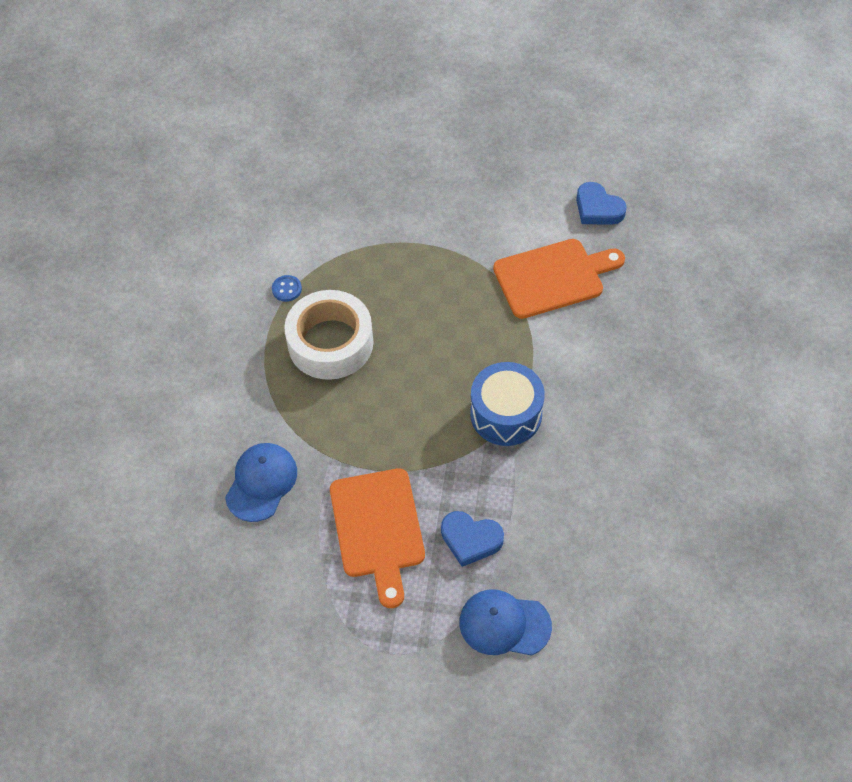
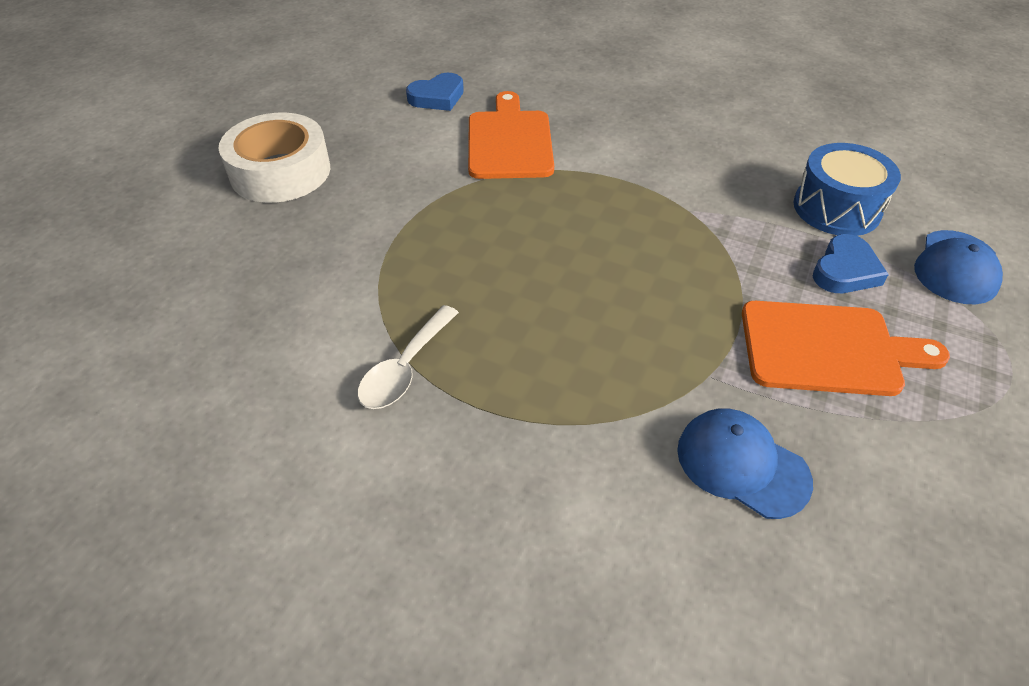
camera: 75 degrees left, 10 degrees down
blue button [272,275,302,302] -> white spoon [358,305,459,409]
white tape [284,290,373,380] -> white tape moved to [219,113,330,203]
blue drum [470,362,545,446] -> blue drum moved to [794,143,901,236]

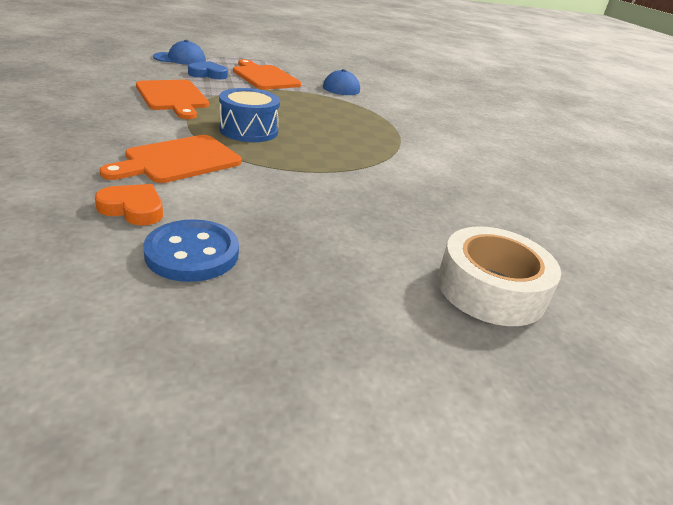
camera: 135 degrees left, 15 degrees down
white tape [219,113,330,203] -> white tape moved to [437,226,561,326]
white spoon [358,305,459,409] -> none
blue heart [406,73,464,111] -> orange heart [95,184,163,225]
blue drum [794,143,901,236] -> blue drum moved to [219,88,280,142]
none -> orange cutting board [136,80,209,119]
none -> blue button [143,219,239,282]

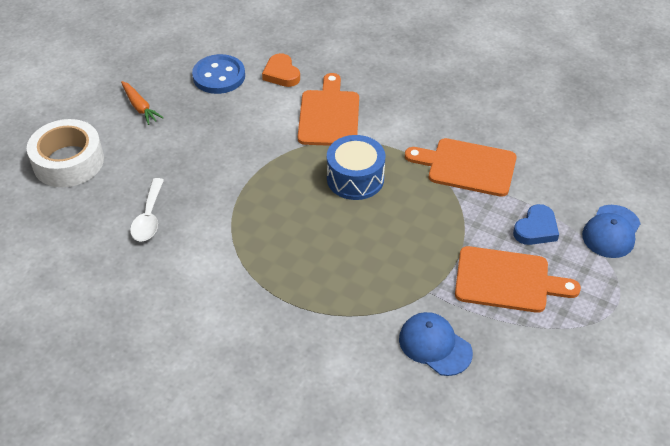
camera: 140 degrees right, 15 degrees up
orange heart [95,184,163,225] -> orange heart turned 90 degrees clockwise [262,53,300,87]
none -> orange carrot [121,81,164,125]
none -> white spoon [130,178,164,242]

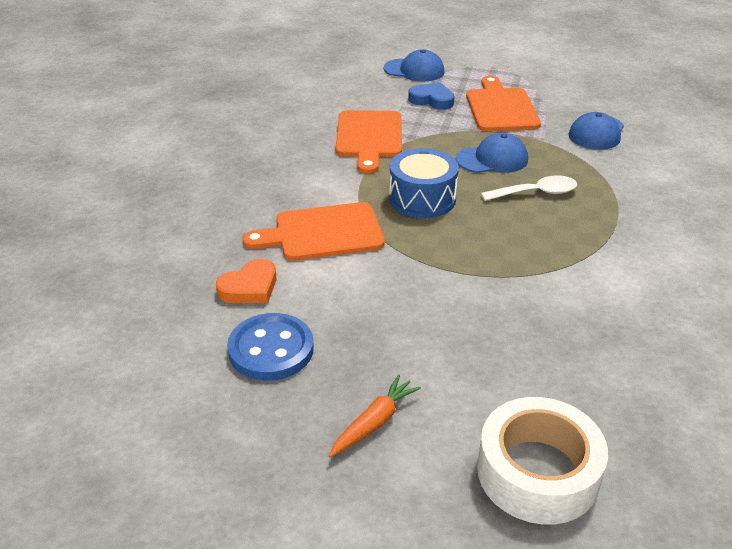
camera: 105 degrees left, 10 degrees down
white spoon [130,178,164,242] -> white spoon moved to [481,175,577,201]
none -> blue cap [456,133,528,173]

